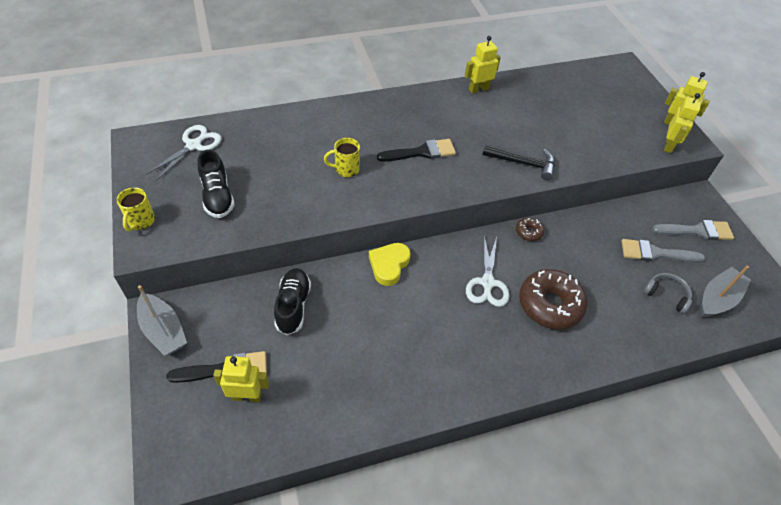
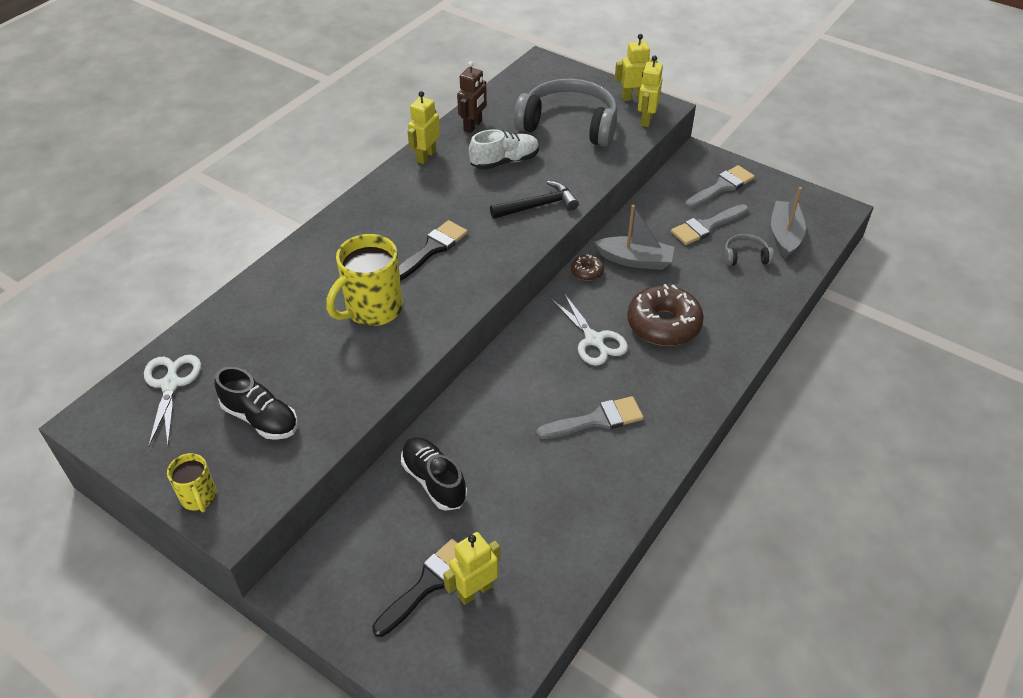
camera: 35 degrees left, 5 degrees down
grey boat [137,285,187,356] -> grey boat moved to [595,205,674,270]
yellow mug [324,138,360,177] -> yellow mug [326,234,403,326], size x1.83
yellow heart [369,243,411,286] -> none
yellow robot [664,93,701,153] -> yellow robot turned 150 degrees counterclockwise [638,55,663,127]
none -> brown robot [457,61,487,133]
none -> white shoe [469,129,539,170]
none -> grey headphones [514,78,618,147]
none -> grey brush [536,396,644,439]

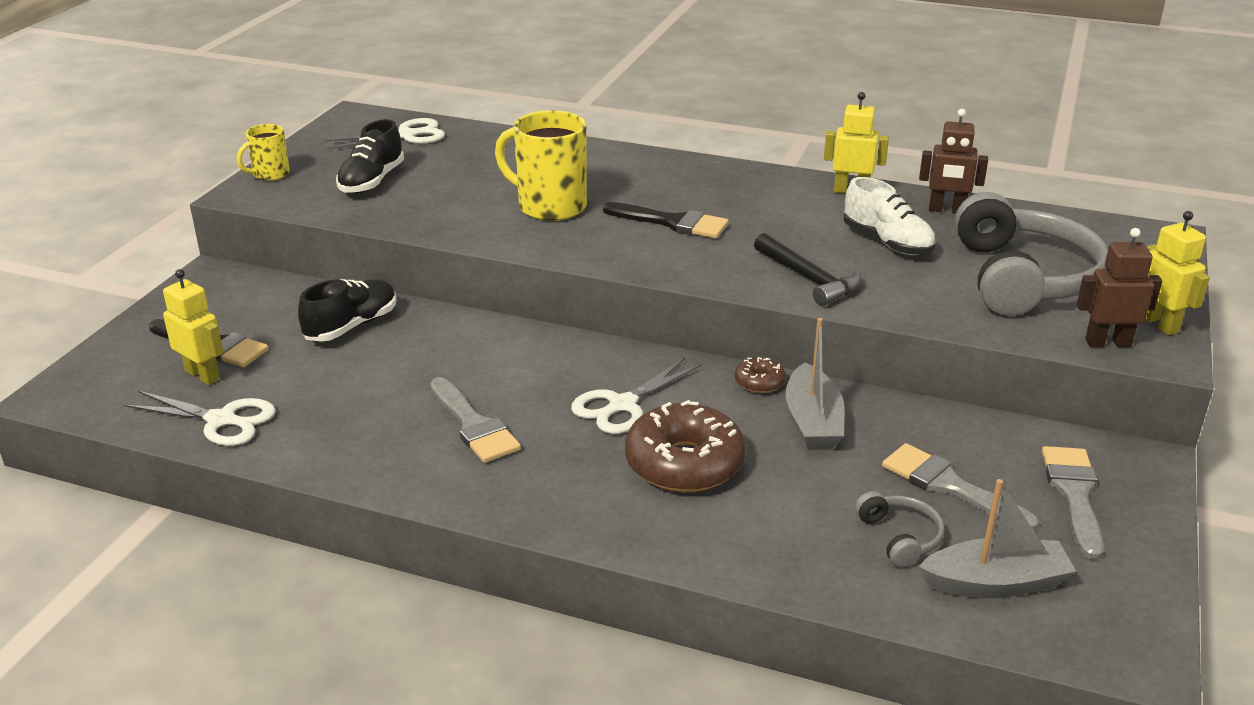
camera: 75 degrees right, 15 degrees down
yellow robot [638,55,663,127] -> brown robot [1077,228,1162,347]
grey brush [685,165,755,209] -> grey brush turned 120 degrees counterclockwise [1042,446,1104,560]
none -> white scissors [124,391,276,446]

